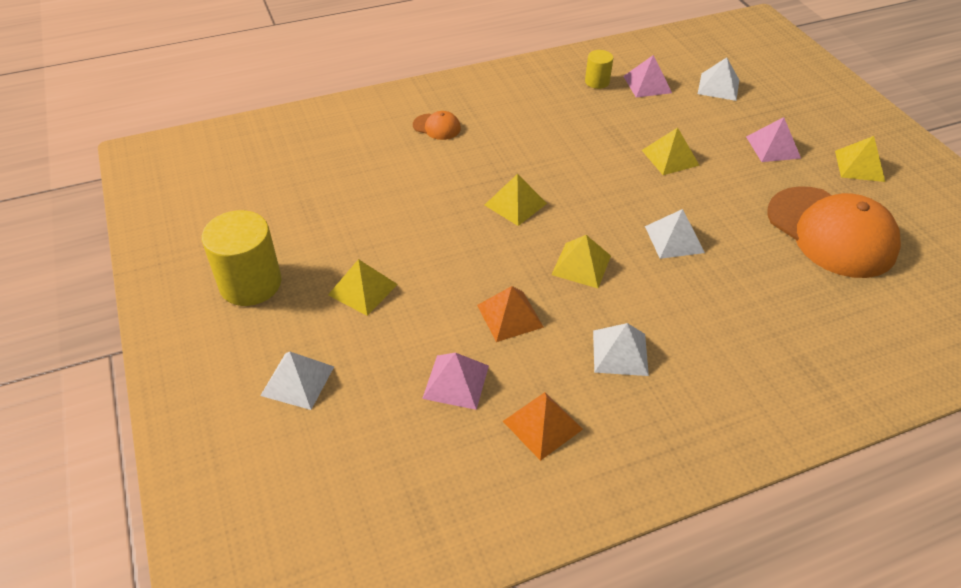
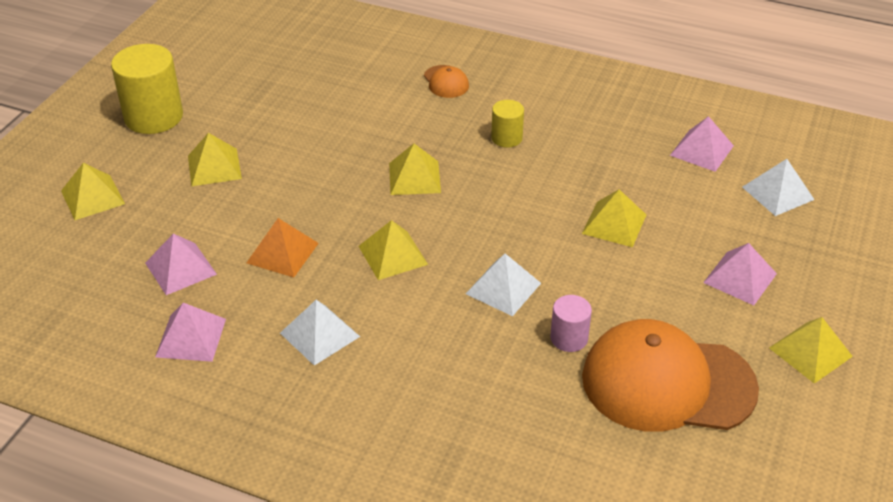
camera: 45 degrees right, 5 degrees down
white pyramid [260,352,334,410] -> yellow pyramid [61,163,125,220]
orange pyramid [503,392,583,461] -> pink pyramid [155,303,226,362]
yellow cylinder [585,50,613,89] -> yellow cylinder moved to [491,100,524,148]
orange cap [767,186,901,278] -> orange cap turned 90 degrees clockwise [582,319,759,432]
none -> pink cylinder [550,295,592,352]

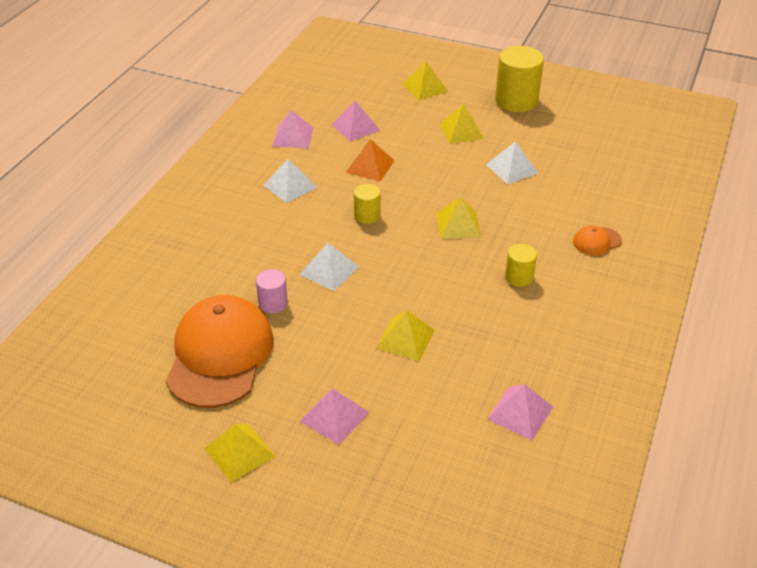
camera: 90 degrees right, 0 degrees up
yellow pyramid [359,220,428,280] -> yellow cylinder [354,184,381,224]
white pyramid [742,159,814,216] -> white pyramid moved to [486,141,538,185]

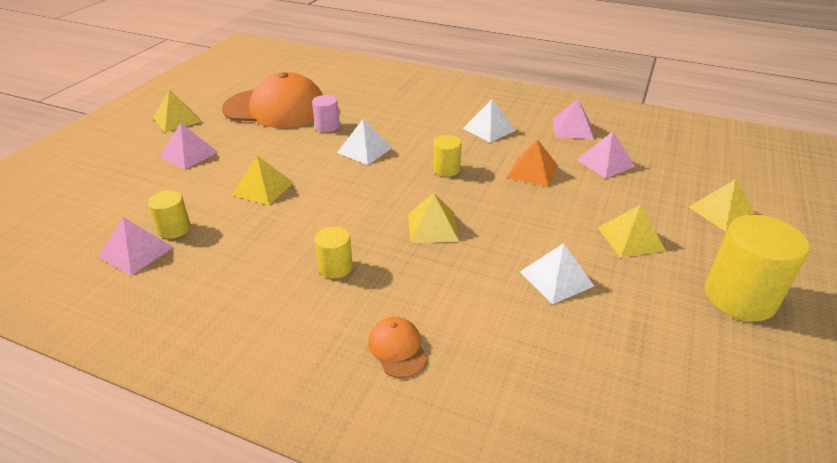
camera: 90 degrees right, 5 degrees down
none -> yellow cylinder [148,191,190,239]

